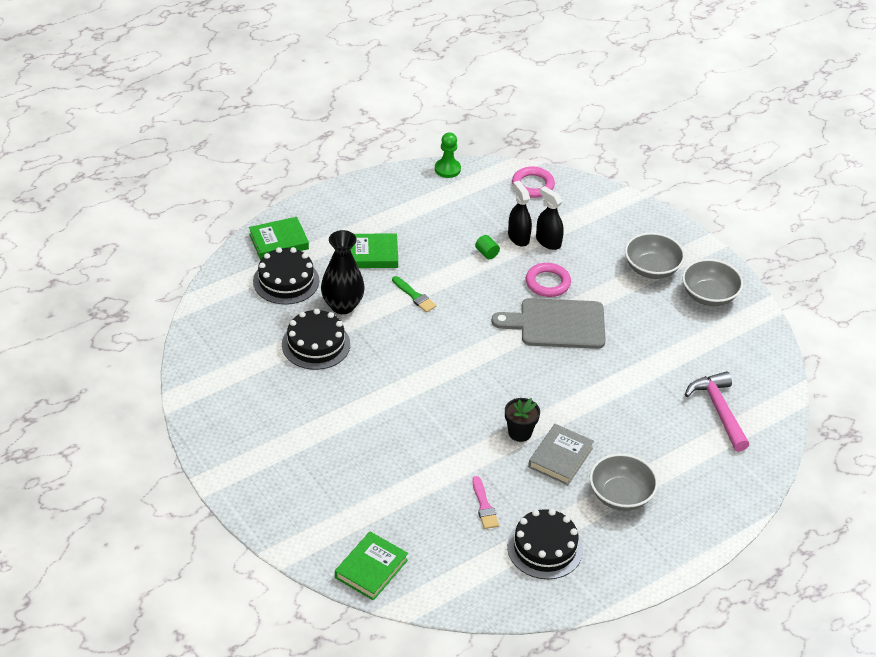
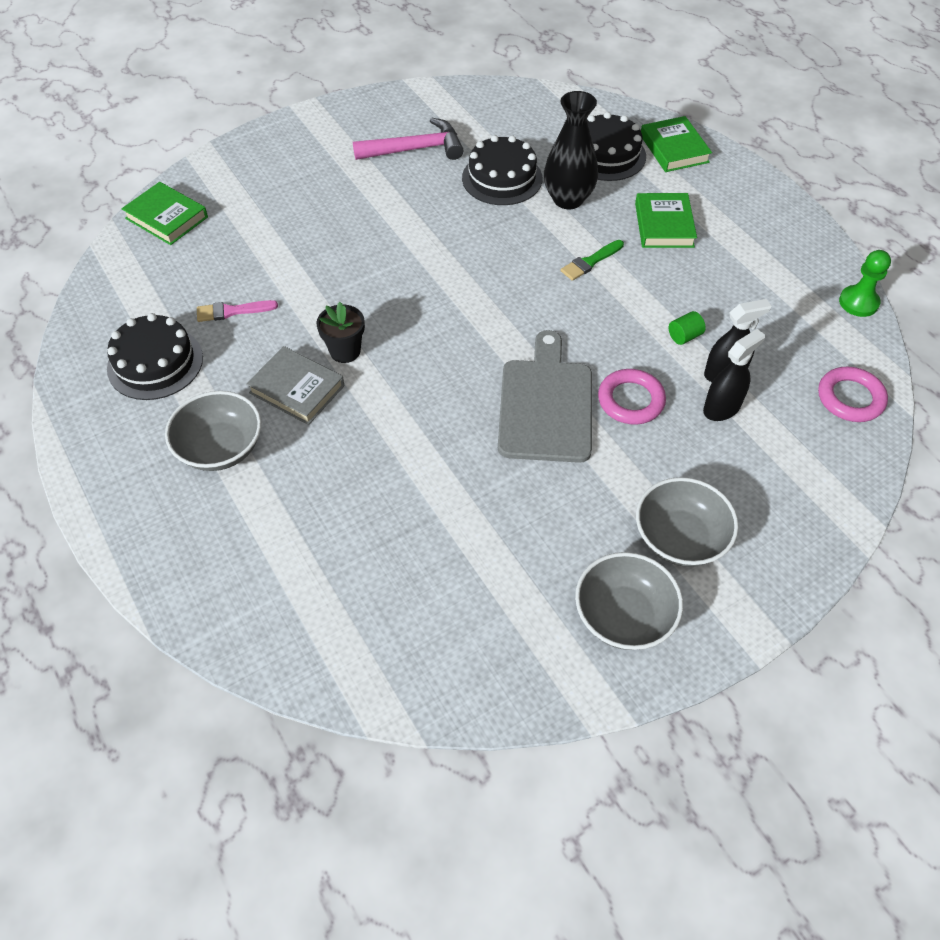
camera: 95 degrees right, 10 degrees up
pink hammer [685,372,749,452] -> pink hammer moved to [353,118,463,160]

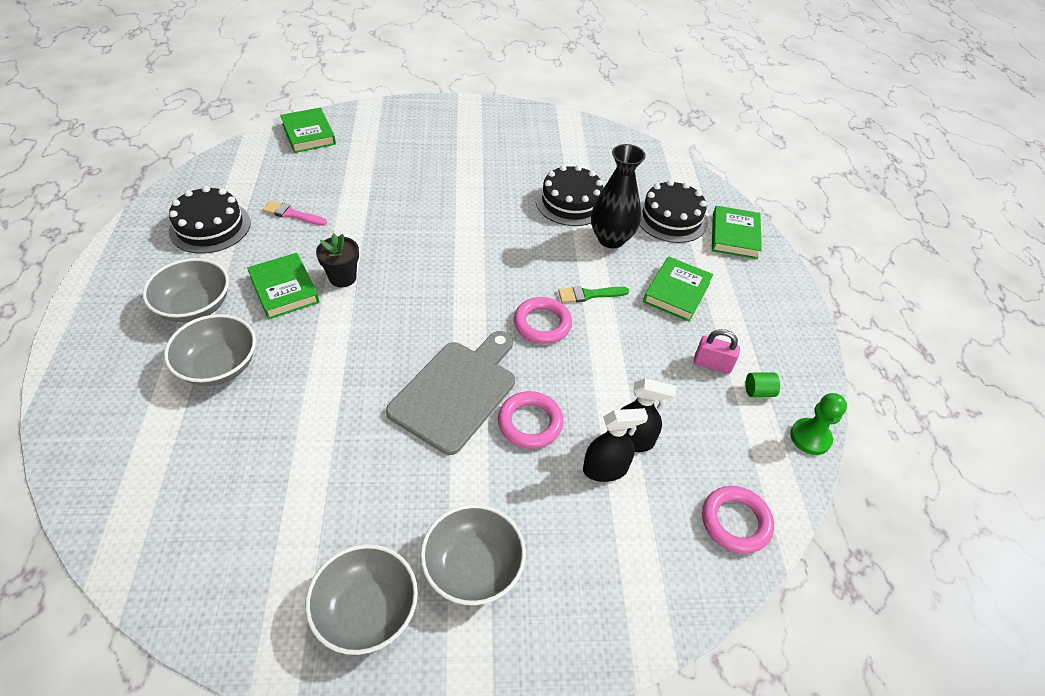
camera: 25 degrees right, 5 degrees down
grey book [246,346,345,425] -> green book [247,253,320,319]
pink hammer [353,118,463,160] -> none
green cylinder [669,311,706,345] -> green cylinder moved to [745,372,780,397]
none -> grey bowl [164,314,256,386]
none -> pink ring [514,297,572,344]
none -> pink padlock [694,329,740,374]

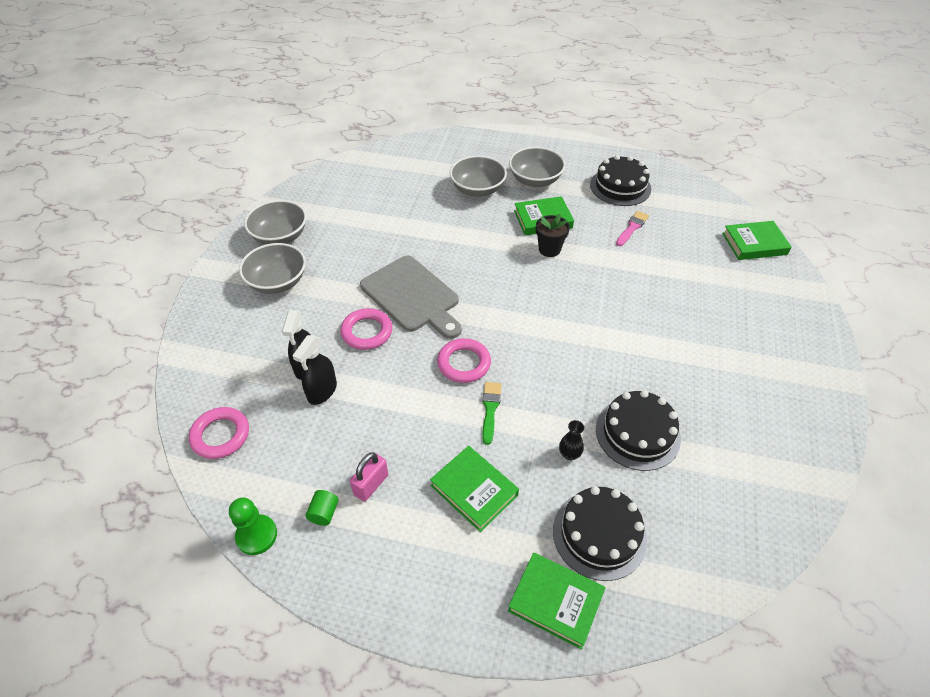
camera: 110 degrees right, 0 degrees up
black vase [591,144,646,248] -> black vase [559,420,584,460], size x0.44

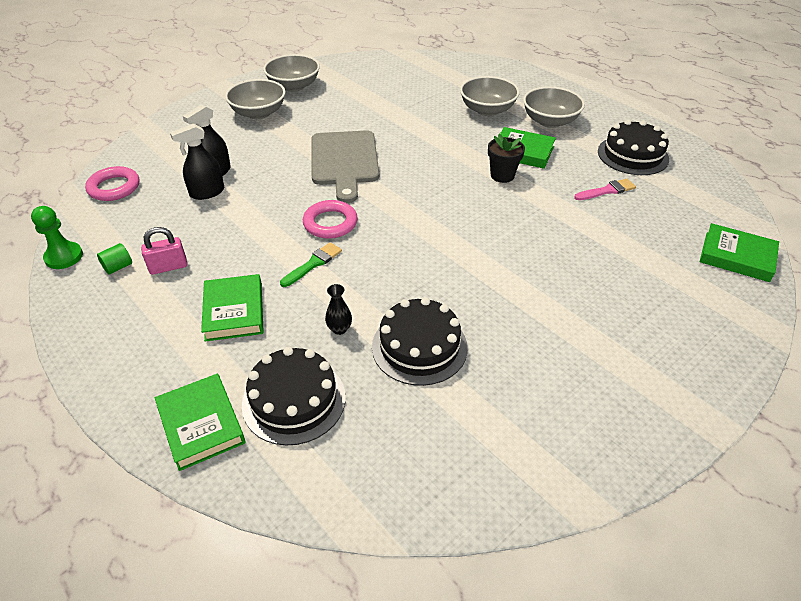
camera: 35 degrees right, 5 degrees down
pink ring [340,308,392,350] -> none

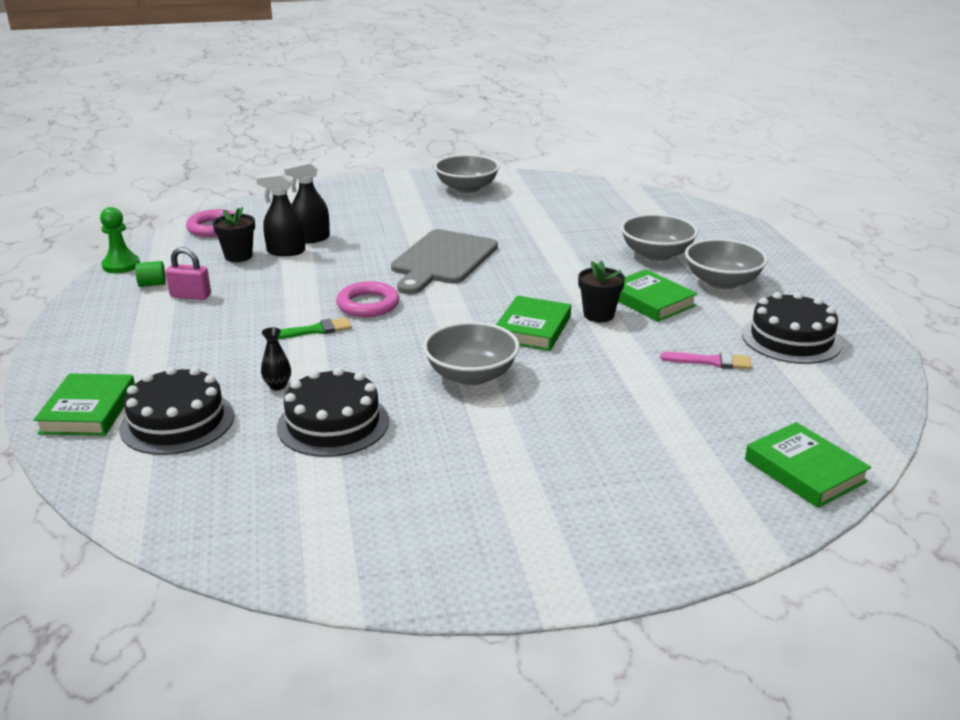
camera: 30 degrees right, 15 degrees down
green book [201,274,264,342] -> green book moved to [496,296,571,351]
grey bowl [225,79,286,119] -> grey bowl moved to [423,322,519,385]
none -> black flower pot [213,207,255,262]

